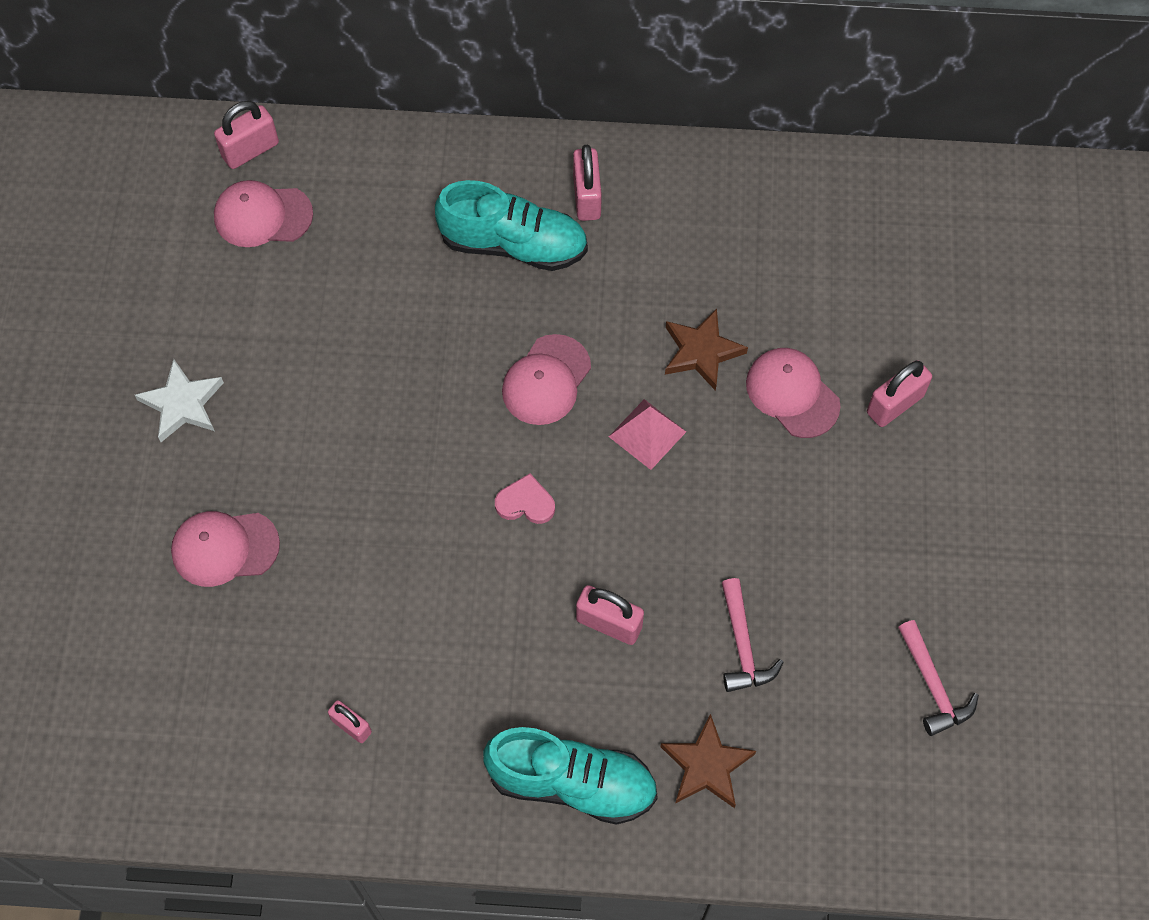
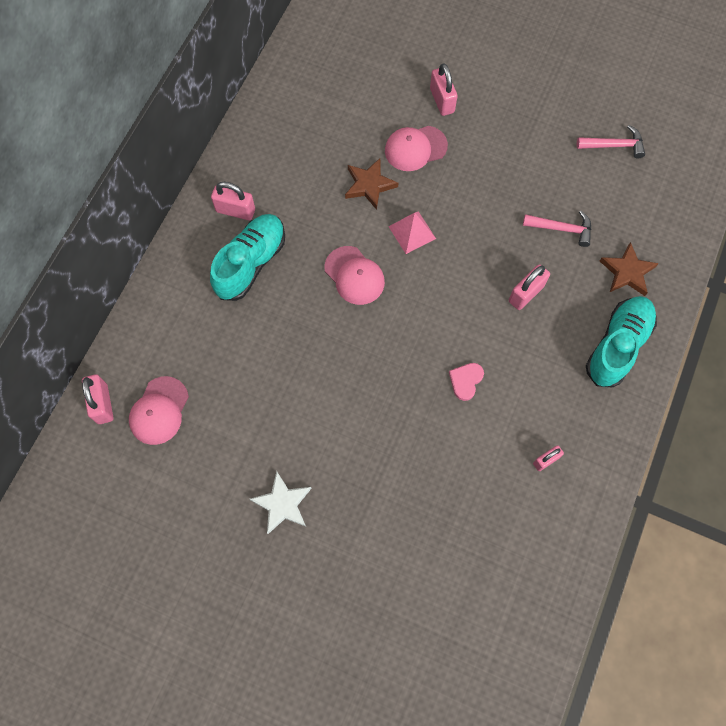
camera: 70 degrees left, 5 degrees up
pink cap [171,511,280,587] -> none
pink heart [495,473,555,524] -> pink heart moved to [449,363,484,401]

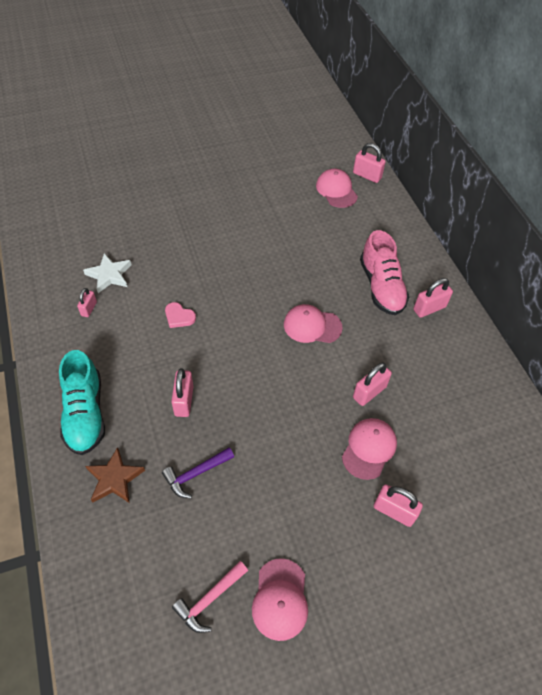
camera: 135 degrees right, 15 degrees down
turquoise shoe [210,214,285,301] -> pink shoe [360,230,409,315]
white star [250,471,312,534] -> white star moved to [83,253,131,293]
brown star [345,159,398,210] -> pink padlock [353,363,392,406]
pink pyramid [388,212,436,254] -> none
pink heart [449,363,484,401] -> pink heart turned 135 degrees clockwise [165,302,196,328]
pink hammer [523,211,591,247] -> purple hammer [162,447,234,499]
none -> pink cap [252,558,308,641]

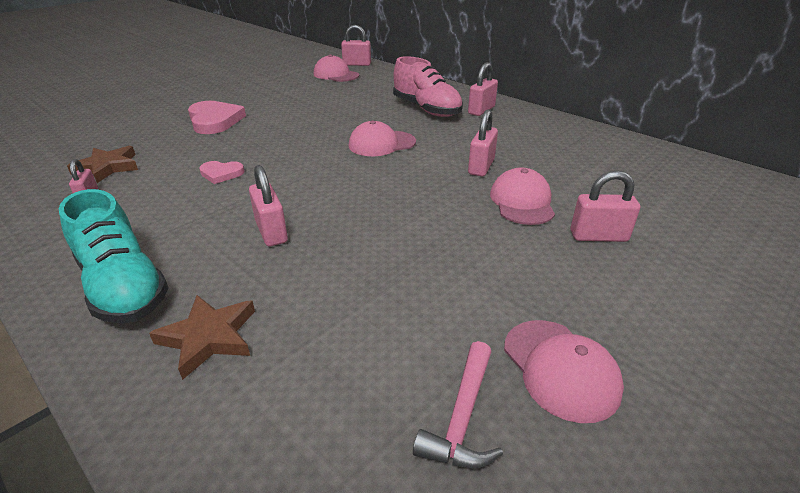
camera: 25 degrees left, 20 degrees down
white star [83,253,131,293] -> brown star [67,146,138,183]
purple hammer [162,447,234,499] -> none
none -> pink heart [188,101,246,134]

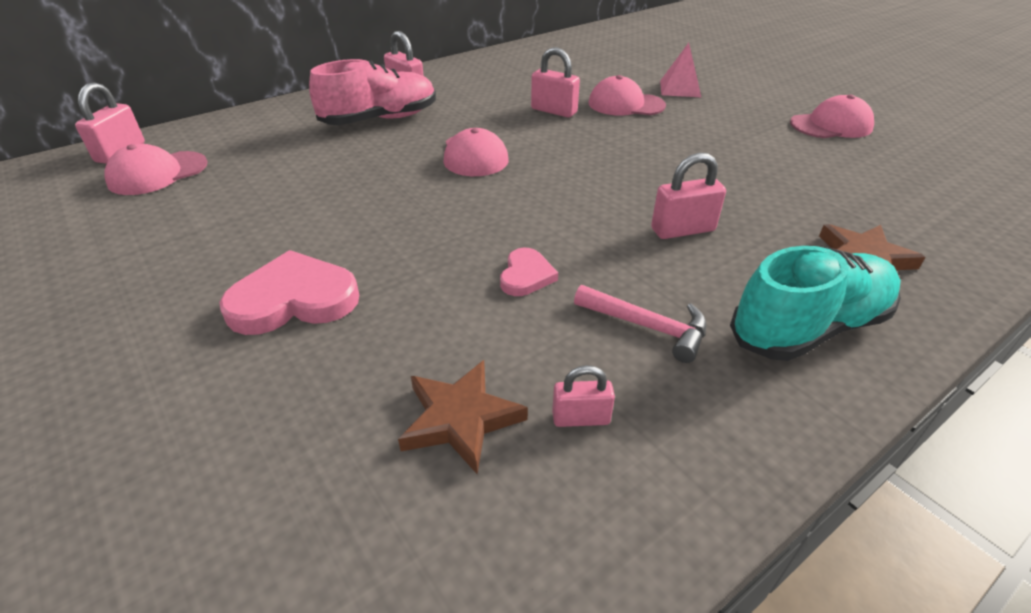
camera: 80 degrees left, 5 degrees up
pink hammer [413,341,503,468] -> pink hammer moved to [574,285,707,363]
pink padlock [570,170,640,242] -> pink pyramid [660,43,702,98]

